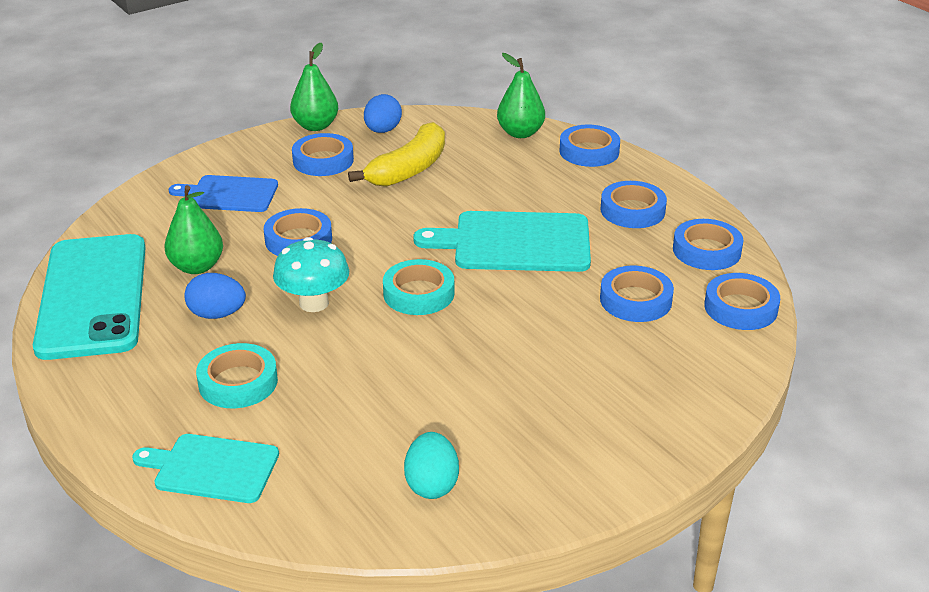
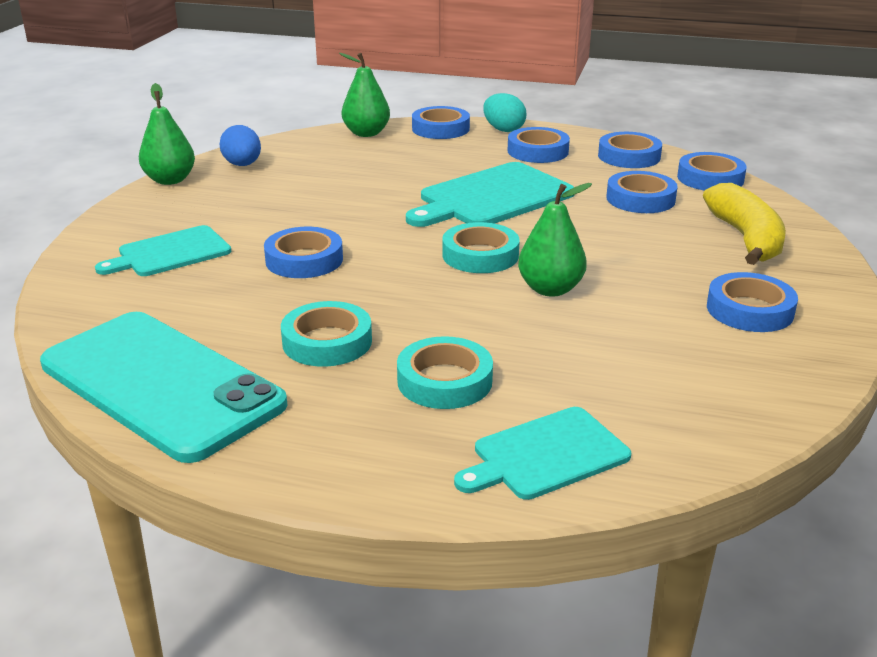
camera: 40 degrees left, 5 degrees down
green pear [164,185,223,274] -> green pear moved to [518,183,592,297]
blue cutting board [169,175,278,212] -> turquoise cutting board [95,225,231,276]
blue egg [184,273,246,319] -> turquoise tape [281,301,372,367]
turquoise mushroom [273,237,349,312] -> none
blue tape [292,133,354,176] -> blue tape moved to [707,272,798,332]
yellow banana [348,122,445,187] -> yellow banana moved to [703,183,786,265]
turquoise egg [404,432,459,499] -> turquoise egg moved to [483,93,526,132]

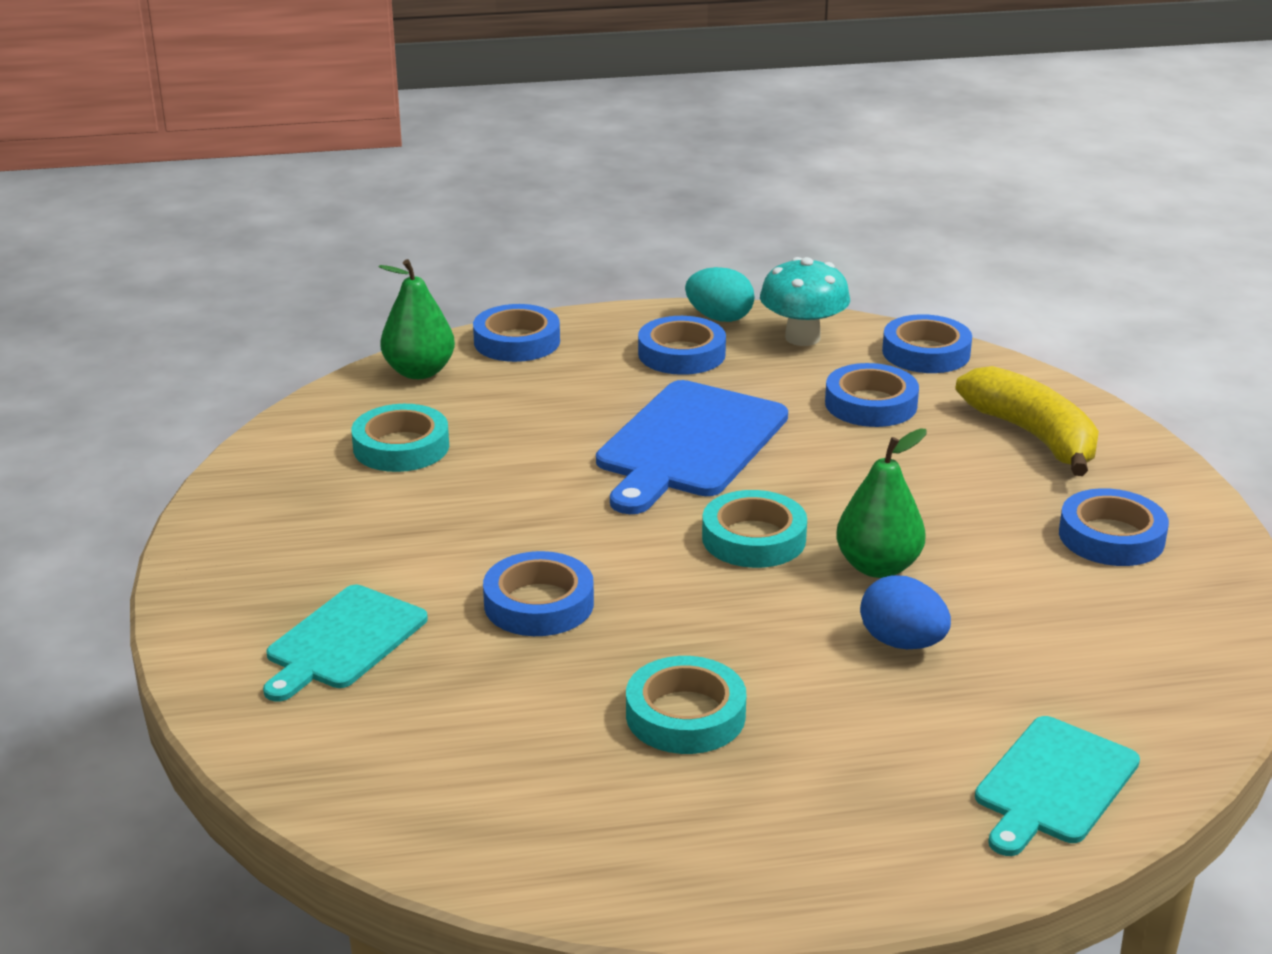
camera: 25 degrees left, 0 degrees up
turquoise phone [40,312,287,463] -> none
green pear [139,83,195,185] -> none
blue egg [220,125,261,166] -> blue egg moved to [860,575,951,649]
turquoise tape [397,336,493,409] -> turquoise tape moved to [352,404,449,472]
turquoise cutting board [406,162,574,227] -> blue cutting board [596,380,788,514]
turquoise egg [483,93,526,132] -> turquoise egg moved to [685,267,754,322]
blue tape [598,132,662,168] -> turquoise mushroom [760,257,850,346]

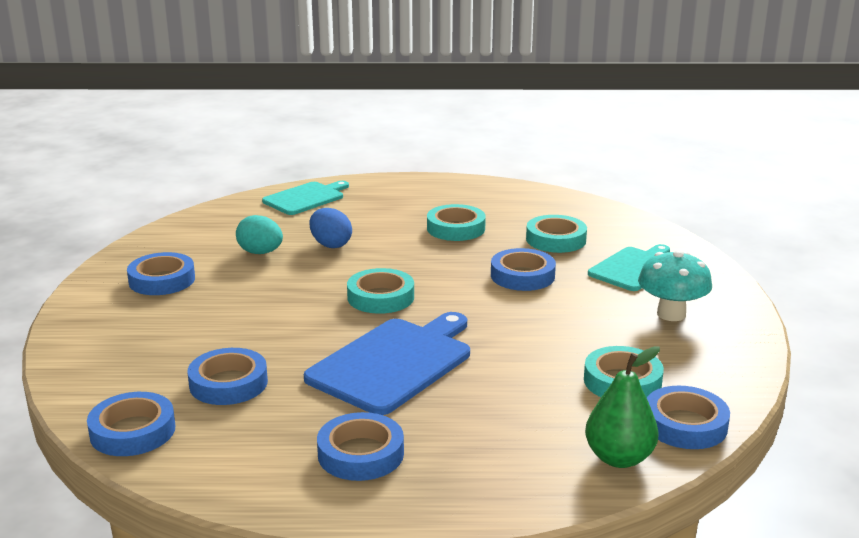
camera: 170 degrees left, 5 degrees down
blue tape [473,304,560,362] -> blue tape moved to [647,386,730,449]
turquoise egg [685,267,754,322] -> turquoise egg moved to [236,215,283,254]
turquoise mushroom [760,257,850,346] -> turquoise mushroom moved to [638,251,712,321]
green pear [836,429,927,578] -> none
yellow banana [956,366,1099,476] -> none
none -> turquoise tape [526,215,587,253]

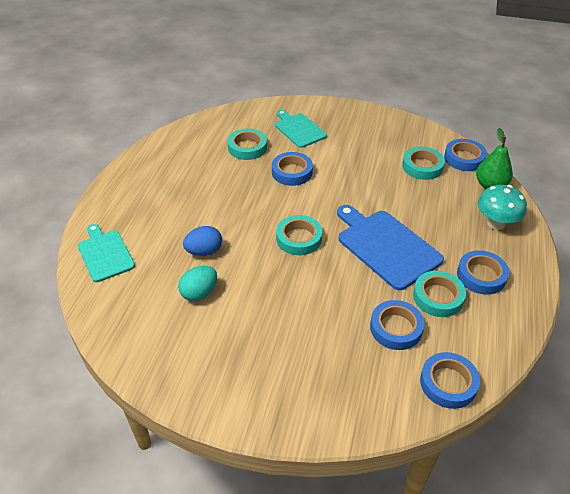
camera: 75 degrees left, 20 degrees up
blue tape [127,252,195,295] -> none
turquoise tape [427,204,486,241] -> turquoise tape moved to [413,271,466,317]
turquoise mushroom [638,251,712,321] -> turquoise mushroom moved to [478,185,527,230]

